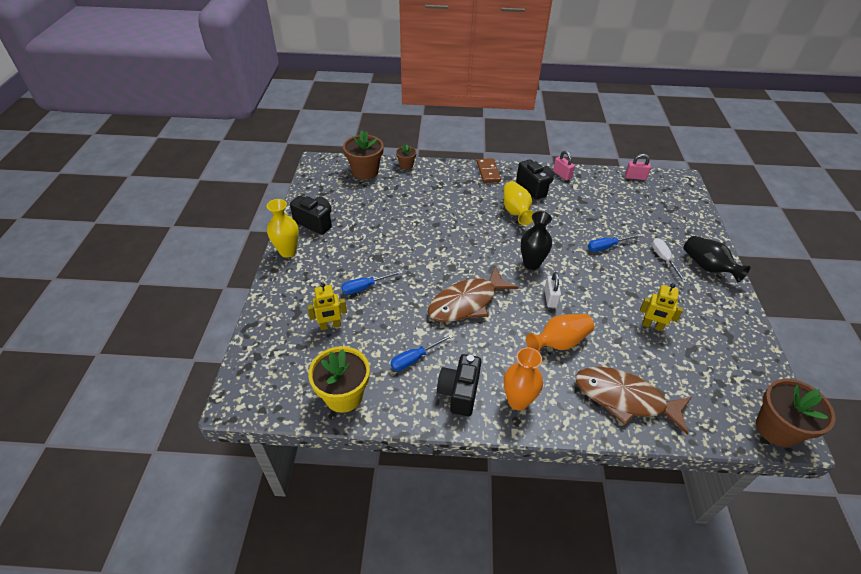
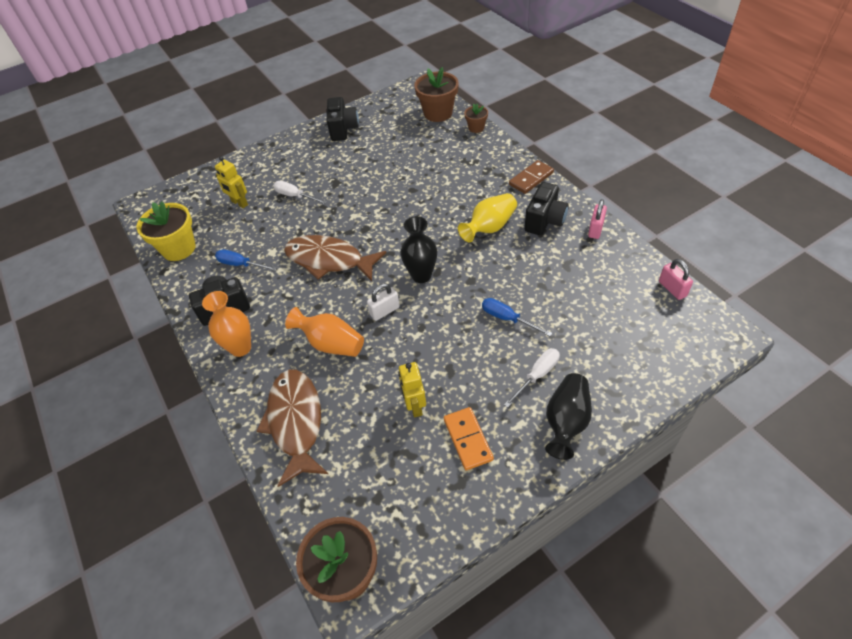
camera: 60 degrees right, 5 degrees up
yellow vase [266,199,299,257] -> none
blue screwdriver [341,270,403,295] -> white screwdriver [273,181,327,204]
none -> orange domino [444,407,494,470]

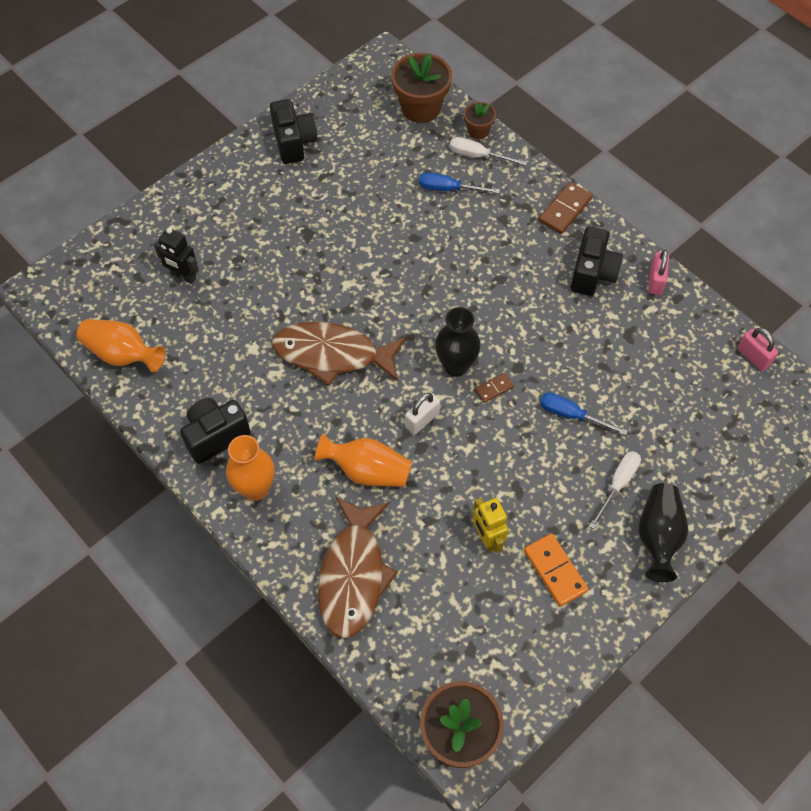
camera: 15 degrees left, 10 degrees up
yellow flower pot [137,201,196,261] -> orange vase [77,319,166,372]
yellow robot [215,156,248,208] -> black robot [154,228,199,284]
blue screwdriver [215,249,277,271] -> blue screwdriver moved to [419,172,500,193]
brown fish [256,370,328,487] -> brown fish turned 150 degrees counterclockwise [318,497,398,638]
white screwdriver [273,181,327,204] -> white screwdriver moved to [450,137,527,166]
yellow vase [458,193,517,242] -> none
none -> brown domino [475,373,514,403]

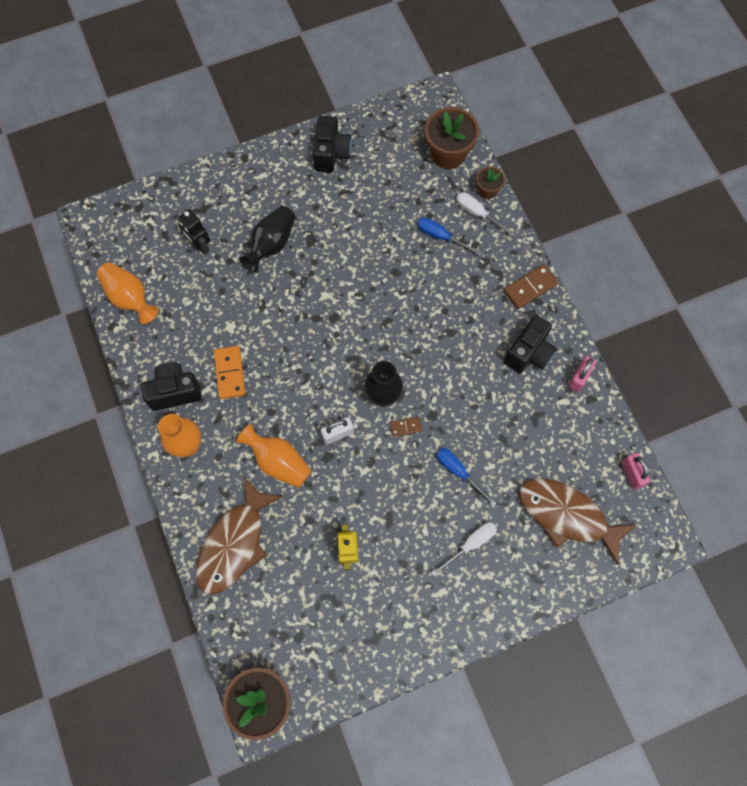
camera: 20 degrees right, 10 degrees up
brown fish [272,322,406,386] -> brown fish moved to [519,478,636,565]
orange domino [524,533,589,607] -> orange domino moved to [214,346,245,399]
black vase [638,483,688,582] -> black vase moved to [239,206,296,272]

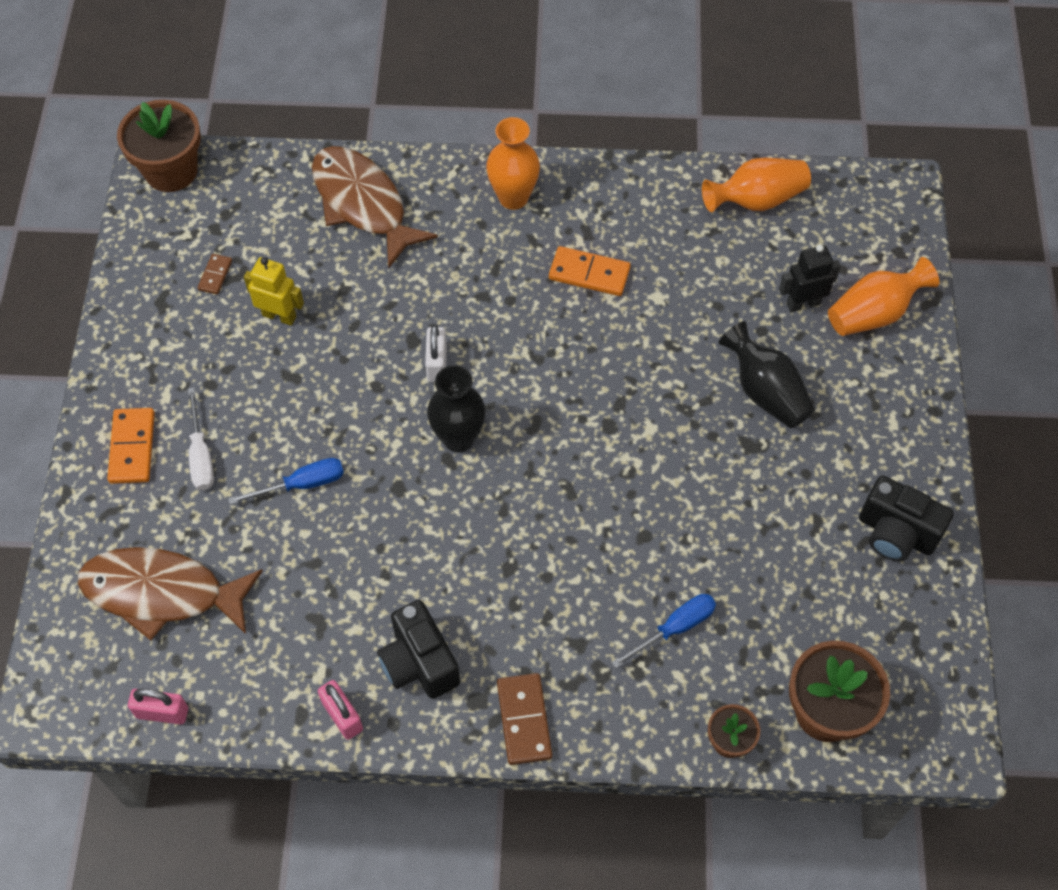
camera: 115 degrees right, 10 degrees down
black camera [141,362,202,411] -> none
orange vase [236,423,312,488] -> orange vase moved to [828,257,939,336]
brown domino [390,417,422,437] -> brown domino moved to [198,254,232,294]
white screwdriver [456,192,515,237] -> none
brown fish [519,478,636,565] -> brown fish turned 135 degrees counterclockwise [78,547,263,641]
none -> orange domino [107,408,155,484]

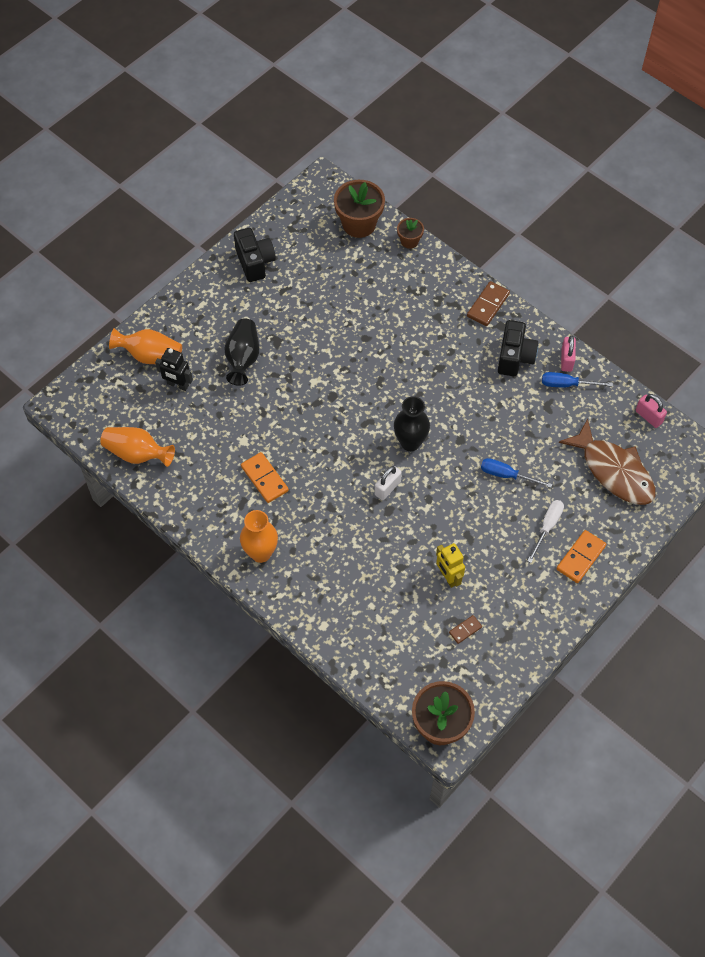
camera: 140 degrees left, 0 degrees up
brown fish [312,146,438,268] -> none
blue screwdriver [611,594,716,668] -> blue screwdriver moved to [542,372,613,387]

